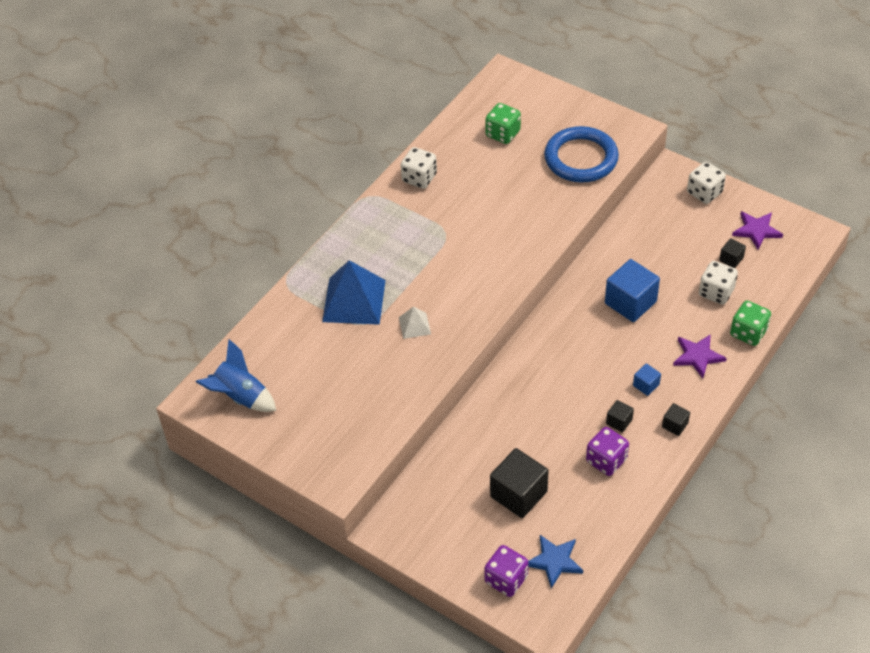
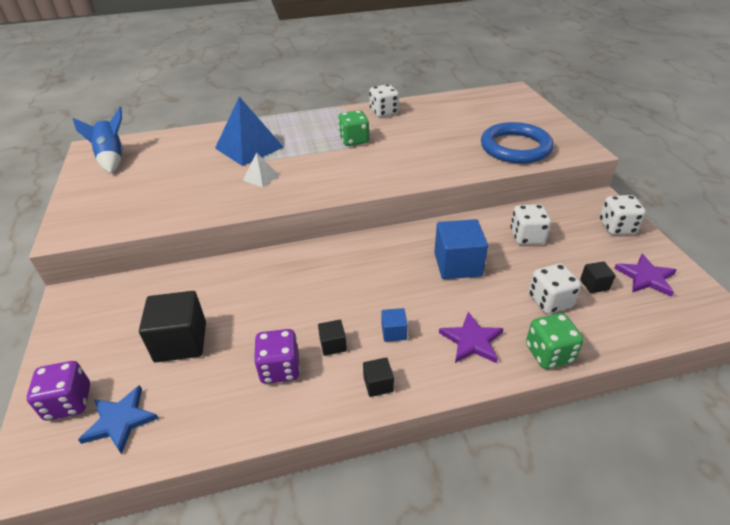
camera: 40 degrees right, 10 degrees down
green dice [485,103,521,144] -> green dice moved to [338,110,369,146]
none -> white dice [510,204,551,245]

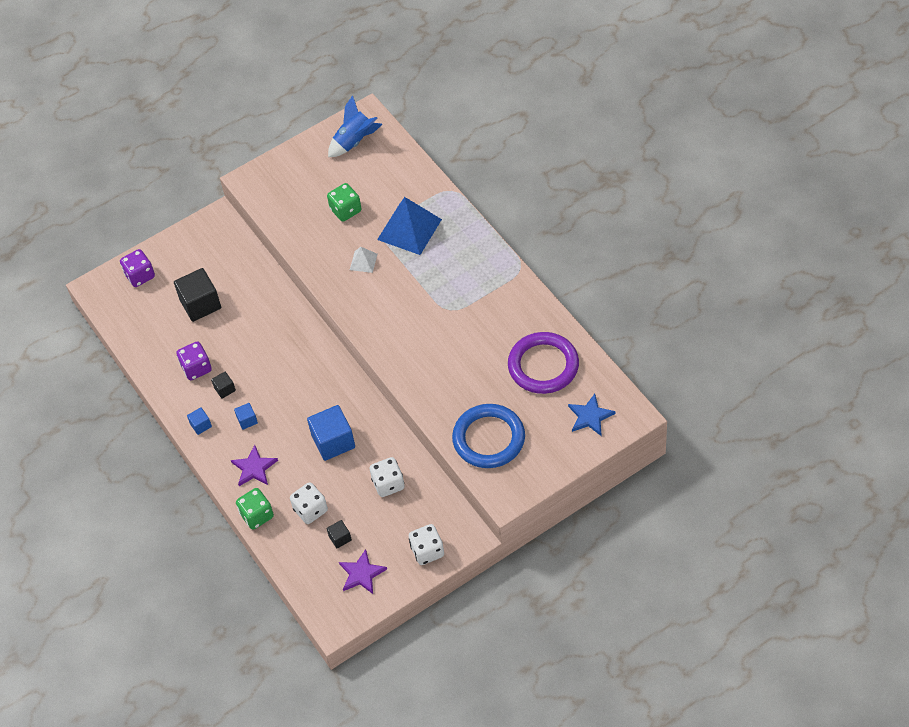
camera: 75 degrees right, 15 degrees up
blue star [78,385,159,454] -> blue star moved to [568,394,616,436]
green dice [338,110,369,146] -> green dice moved to [327,183,362,222]
black cube [363,358,394,397] -> blue cube [187,407,212,435]
white dice [369,84,399,117] -> none
none -> purple ring [508,332,579,394]

